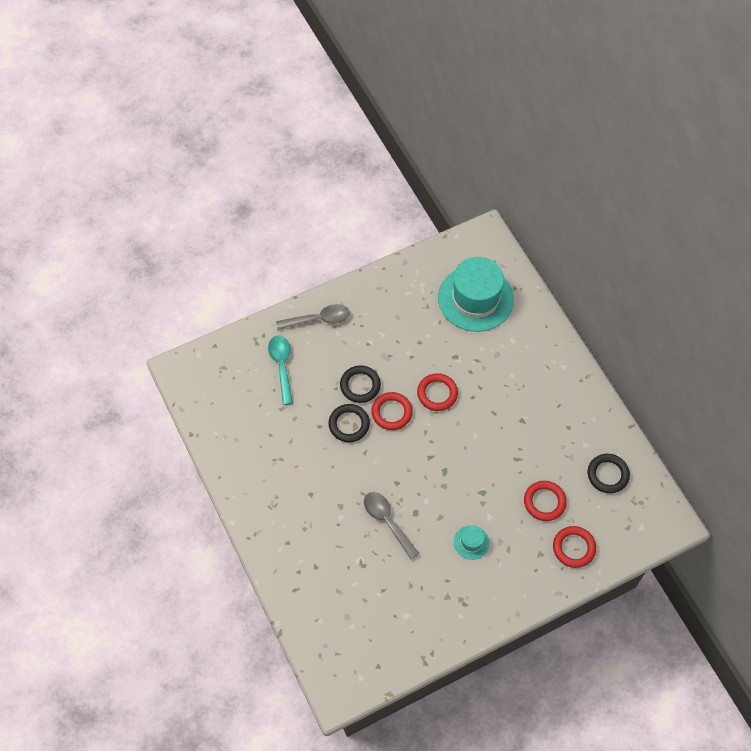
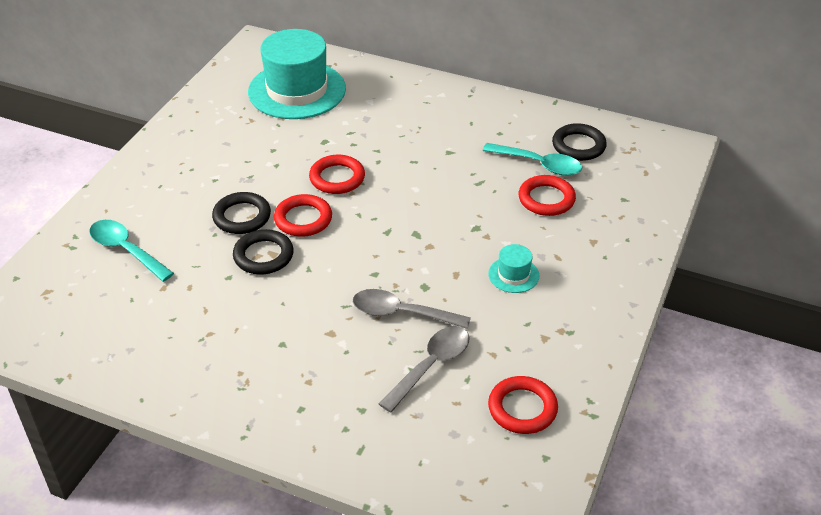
camera: 40 degrees left, 20 degrees down
grey spoon [276,304,350,330] -> grey spoon moved to [379,326,469,413]
red ring [553,526,596,568] -> red ring moved to [488,376,558,434]
none -> turquoise spoon [482,143,582,176]

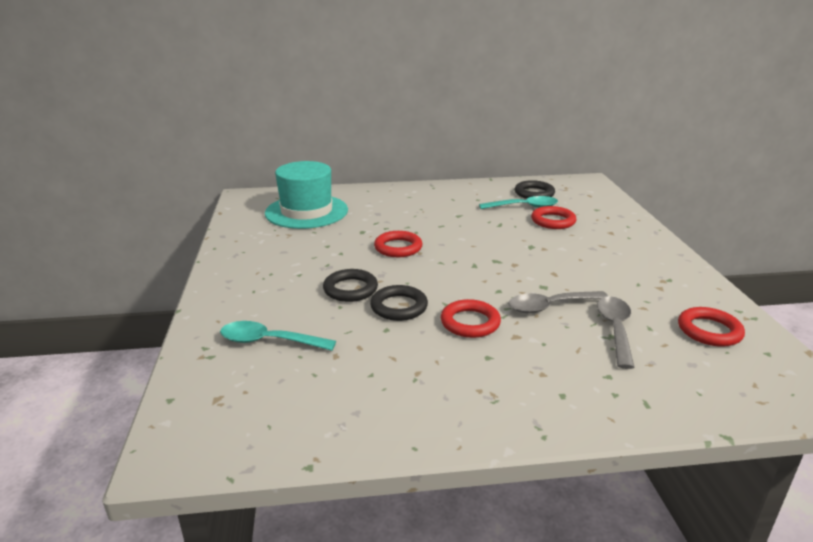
camera: 30 degrees left, 15 degrees down
red ring [274,194,332,237] -> red ring moved to [441,299,501,338]
turquoise hat [488,244,539,293] -> none

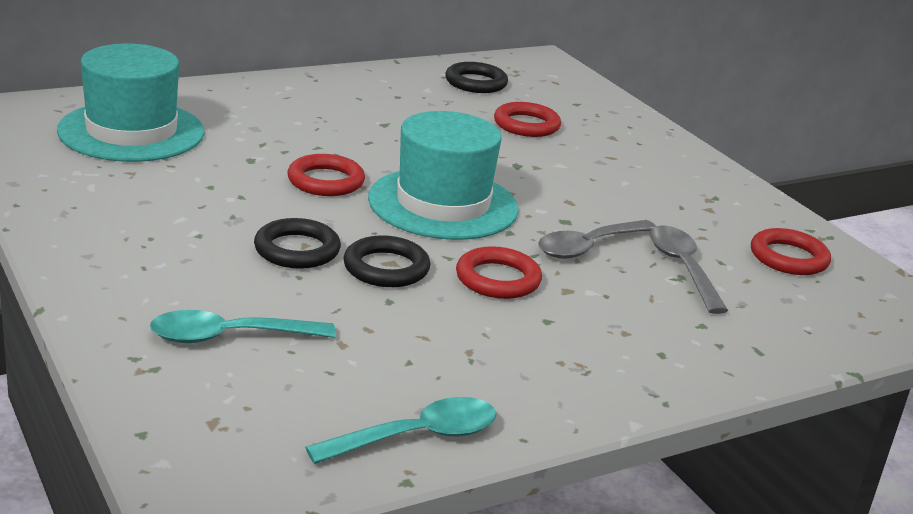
camera: 25 degrees left, 0 degrees up
turquoise spoon [479,196,558,209] -> turquoise spoon moved to [305,397,497,464]
none -> turquoise hat [368,111,519,240]

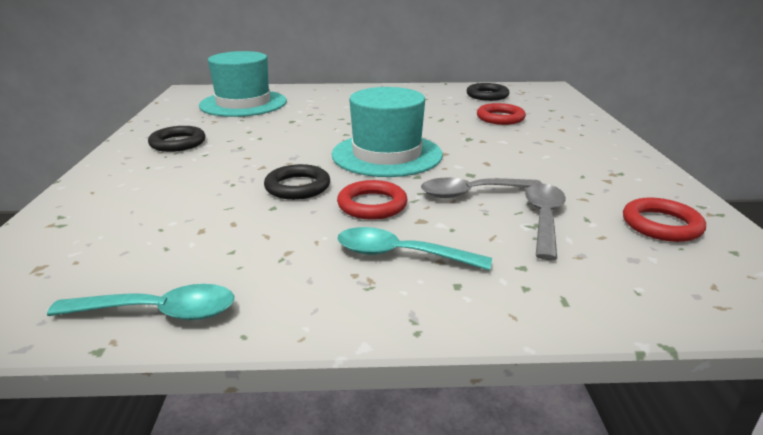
camera: 30 degrees right, 0 degrees up
turquoise spoon [150,310,336,343] -> turquoise spoon moved to [337,227,492,271]
black ring [254,218,341,269] -> black ring moved to [148,126,206,152]
red ring [288,154,365,196] -> none

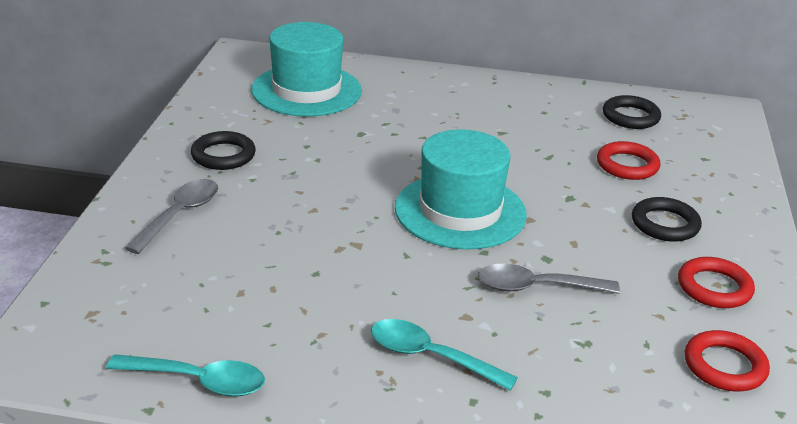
camera: 10 degrees right, 5 degrees up
black ring [264,164,330,200] -> black ring moved to [632,197,702,242]
red ring [337,180,408,220] -> red ring moved to [678,257,755,308]
grey spoon [525,184,566,260] -> grey spoon moved to [125,179,218,254]

